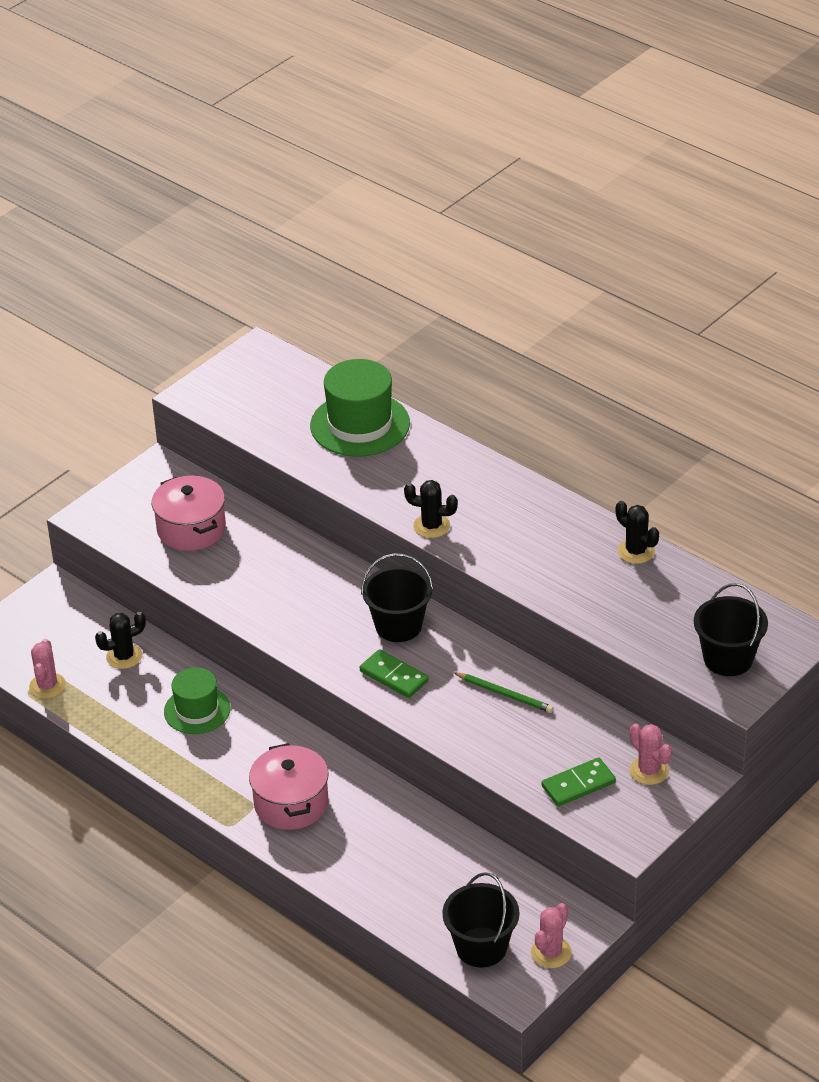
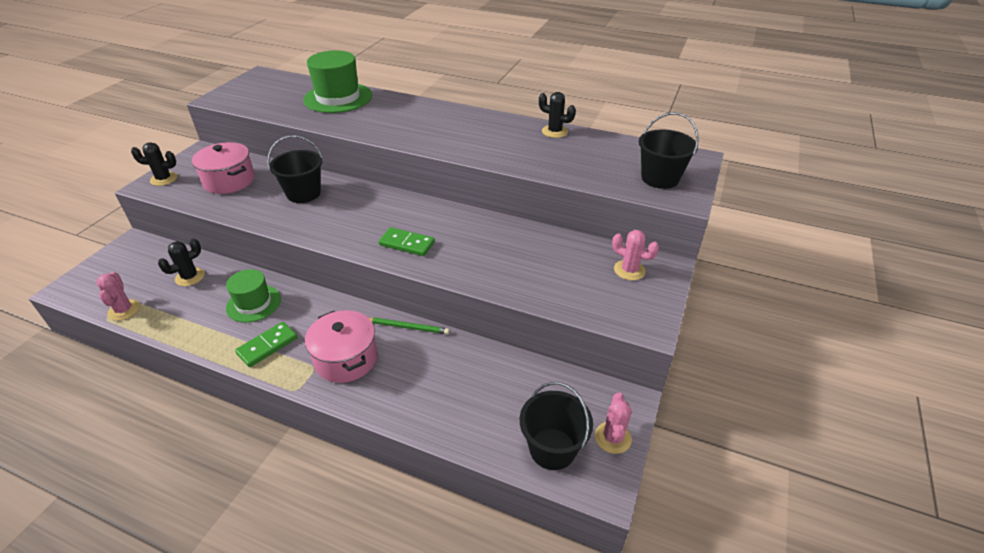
camera: 20 degrees left, 0 degrees up
black bucket [361,553,433,642] -> black bucket moved to [268,135,323,203]
black cactus [404,480,458,538] -> black cactus moved to [131,142,178,186]
green pencil [453,672,554,713] -> green pencil moved to [369,317,450,334]
green domino [542,757,616,806] -> green domino moved to [235,322,298,367]

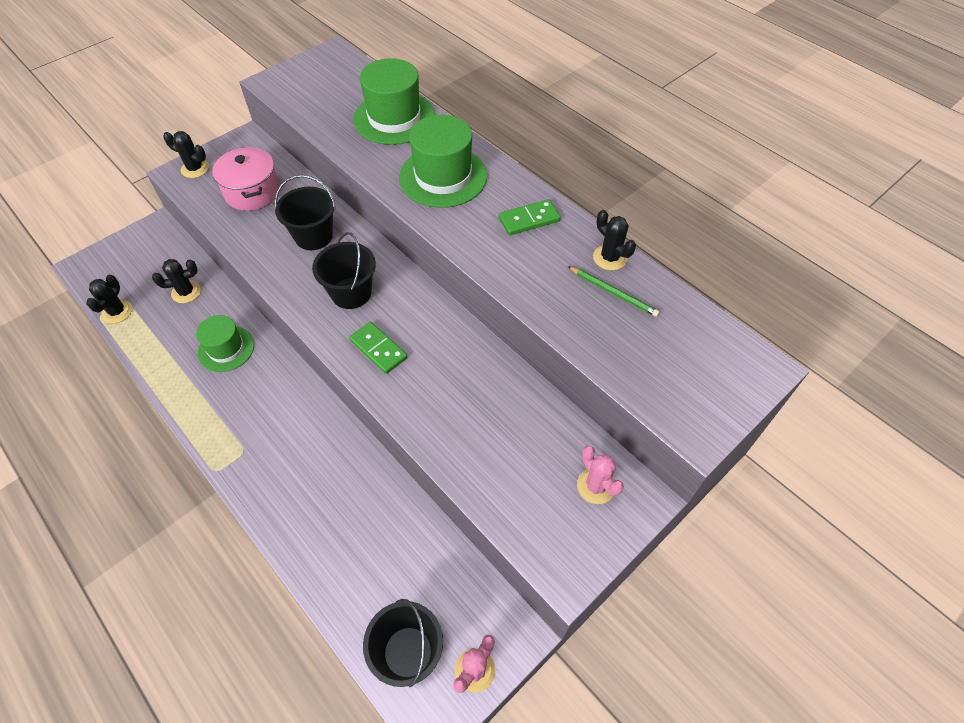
camera: 25 degrees right, 15 degrees up
pink cactus [97,272,140,321] -> black cactus [86,275,132,323]
green domino [235,322,298,367] -> green domino moved to [499,199,561,235]
pink pot [305,310,377,383] -> none
green pencil [369,317,450,334] -> green pencil moved to [567,266,660,317]
black bucket [639,112,699,189] -> black bucket moved to [312,232,376,309]
none -> green hat [399,115,487,208]

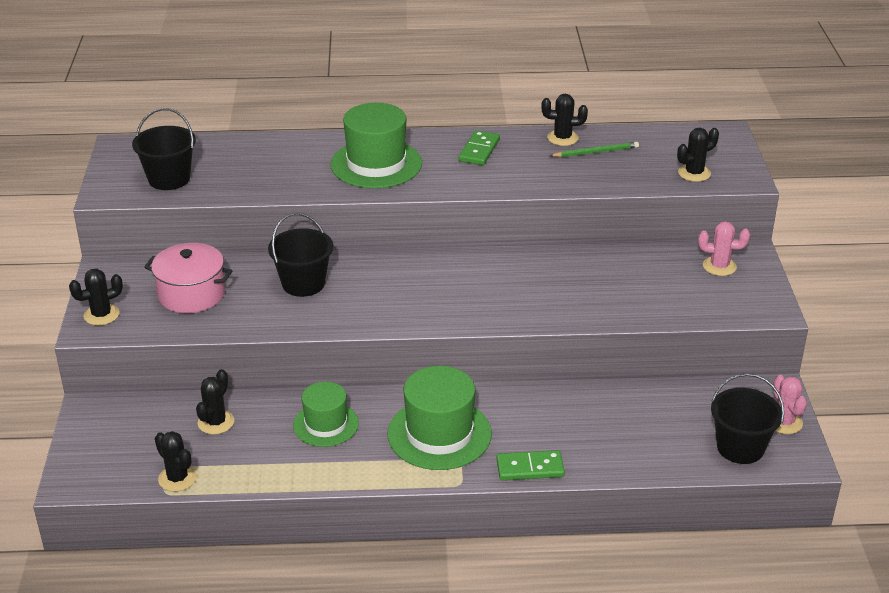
camera: 50 degrees left, 20 degrees down
black bucket [312,232,376,309] -> black bucket moved to [132,108,196,190]
green domino [349,322,408,374] -> green domino moved to [496,450,565,480]
green hat [353,58,435,145] -> green hat moved to [388,366,492,470]
none -> black cactus [677,128,719,182]

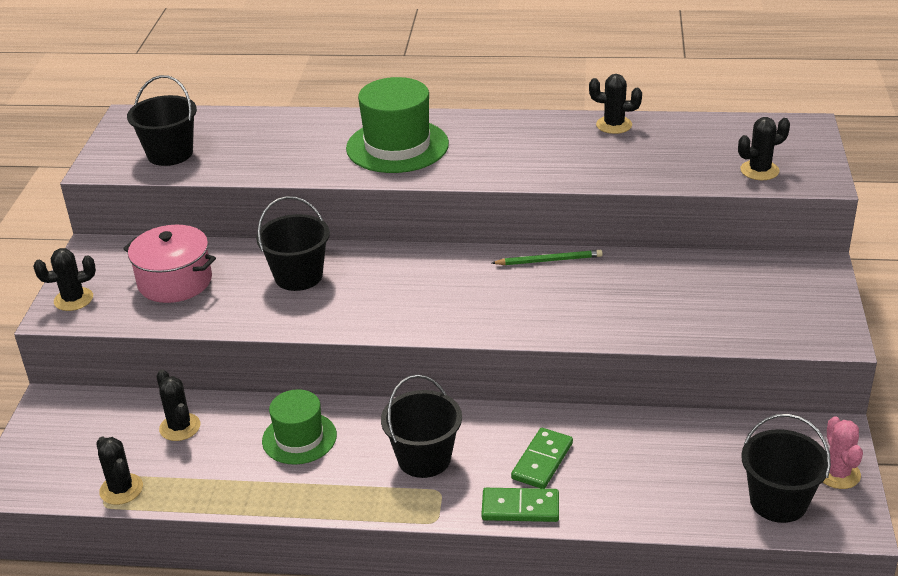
camera: 10 degrees right, 0 degrees up
black cactus [196,369,234,434] -> black cactus turned 60 degrees counterclockwise [156,369,200,441]
green hat [388,366,492,470] -> black bucket [381,374,462,478]
green domino [458,130,500,165] -> green domino moved to [511,428,573,489]
green pencil [550,142,639,157] -> green pencil moved to [492,250,603,265]
pink cactus [698,221,750,276] -> none

